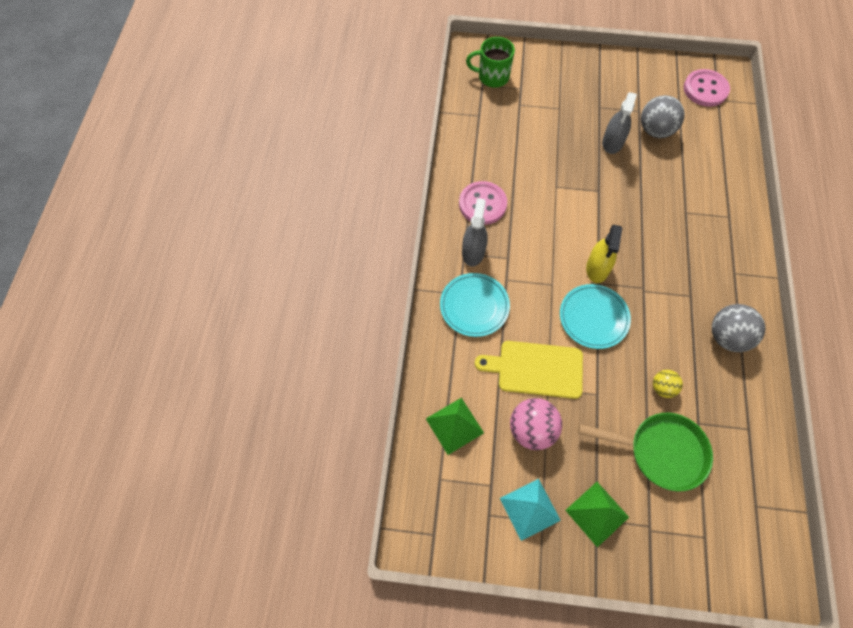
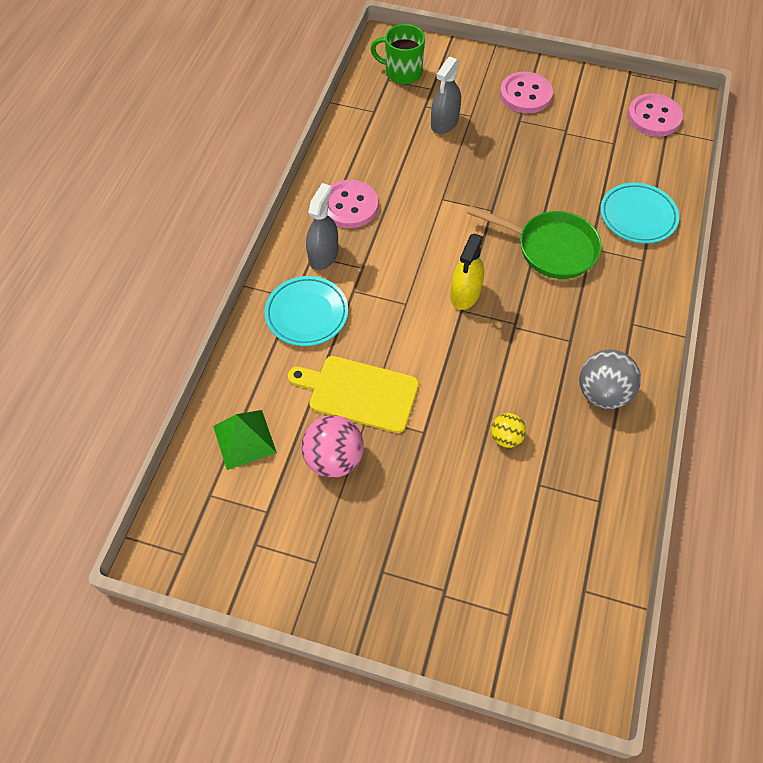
camera: 10 degrees right, 5 degrees down
turquoise pyramid [500,479,561,541] -> none
turquoise plate [560,284,631,349] -> turquoise plate moved to [600,183,679,243]
green pyramid [565,482,629,548] -> none
green pan [578,413,713,492] -> green pan moved to [467,206,602,279]
grey spray bottle [602,92,637,154] -> grey spray bottle moved to [431,56,461,134]
grey ball [641,95,685,138] -> none
none -> pink button [500,72,553,113]

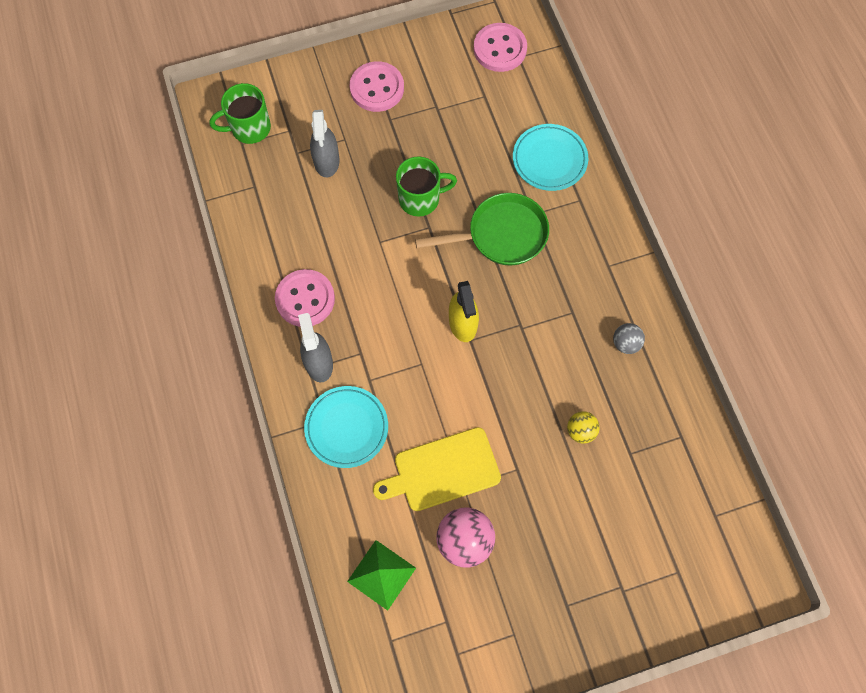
camera: 35 degrees left, 10 degrees up
grey ball [579,349,641,409] -> grey ball [613,323,645,354], size x0.57
none -> green mug [396,156,457,217]

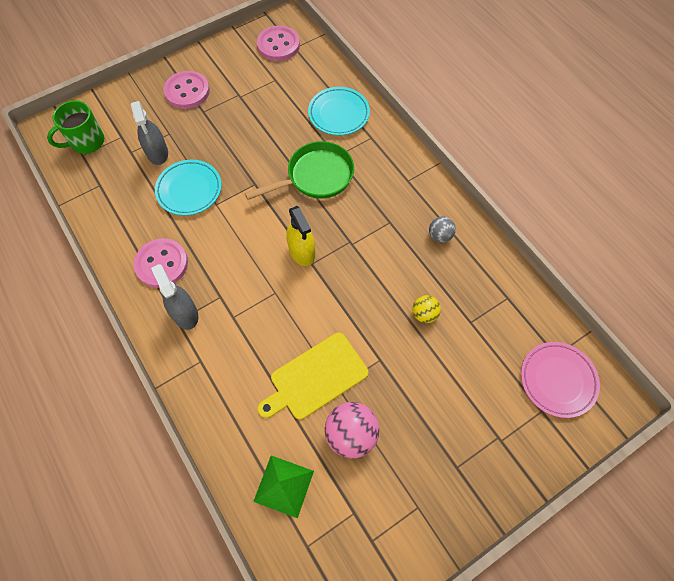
camera: 15 degrees left, 5 degrees down
turquoise plate [304,386,388,468] -> turquoise plate moved to [155,160,222,216]
green mug [396,156,457,217] -> none
none -> pink plate [521,342,600,418]

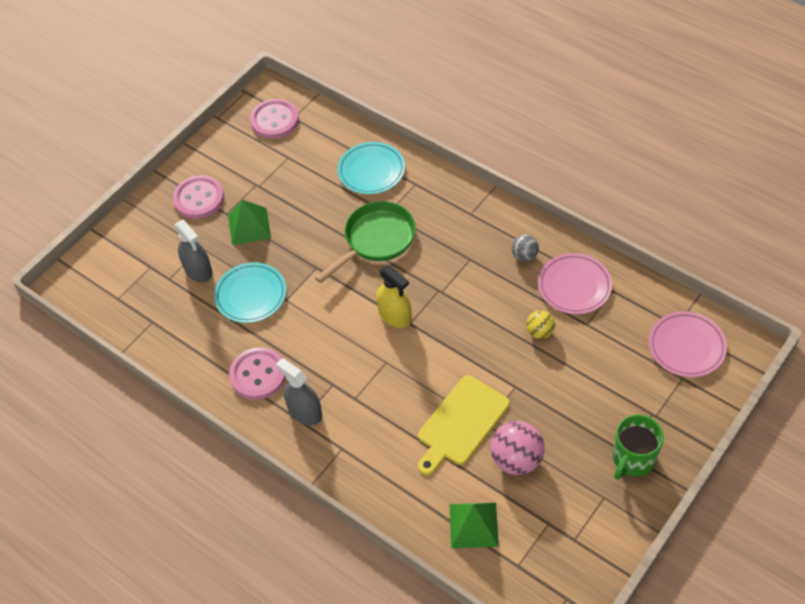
camera: 15 degrees left, 10 degrees down
green mug [47,100,104,154] -> green mug moved to [613,415,664,480]
none -> green pyramid [228,200,271,245]
none -> pink plate [538,253,612,314]

